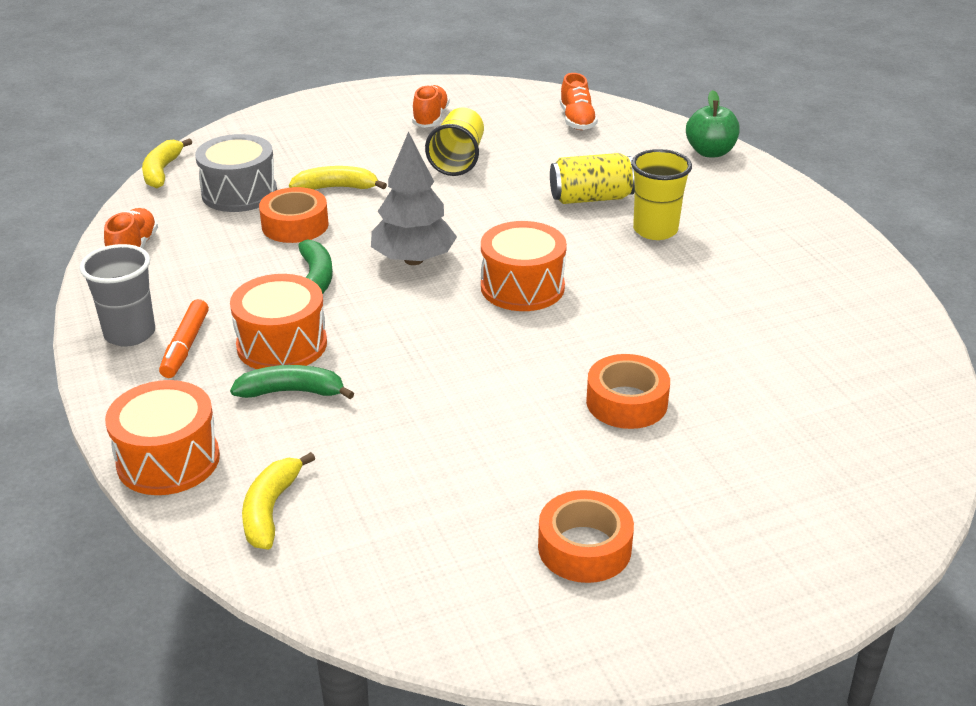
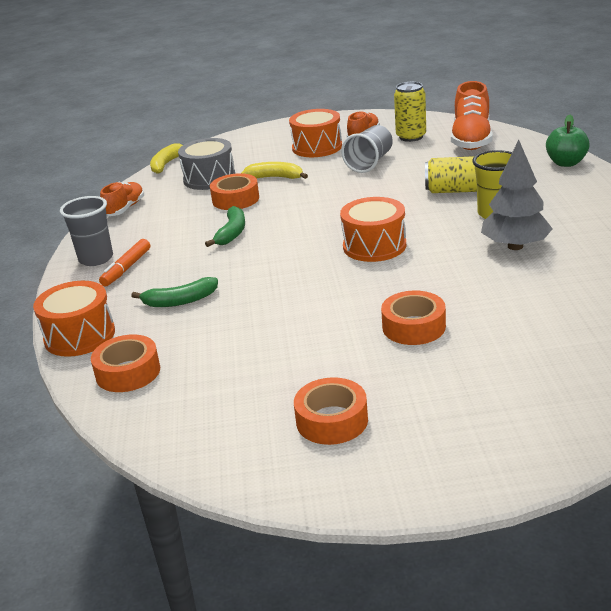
camera: 20 degrees right, 5 degrees down
orange drum [230,274,327,369] -> orange drum moved to [289,109,342,157]
green banana [230,365,354,399] -> green banana turned 150 degrees clockwise [131,277,218,307]
yellow banana [242,452,315,549] -> orange tape [91,334,160,392]
grey tree [371,132,457,265] -> grey tree moved to [481,140,553,250]
yellow cup [425,107,484,176] -> grey cup [341,125,393,173]
orange shoe [560,73,598,130] -> orange shoe [451,81,493,150], size x1.67
none -> yellow can [394,82,426,142]

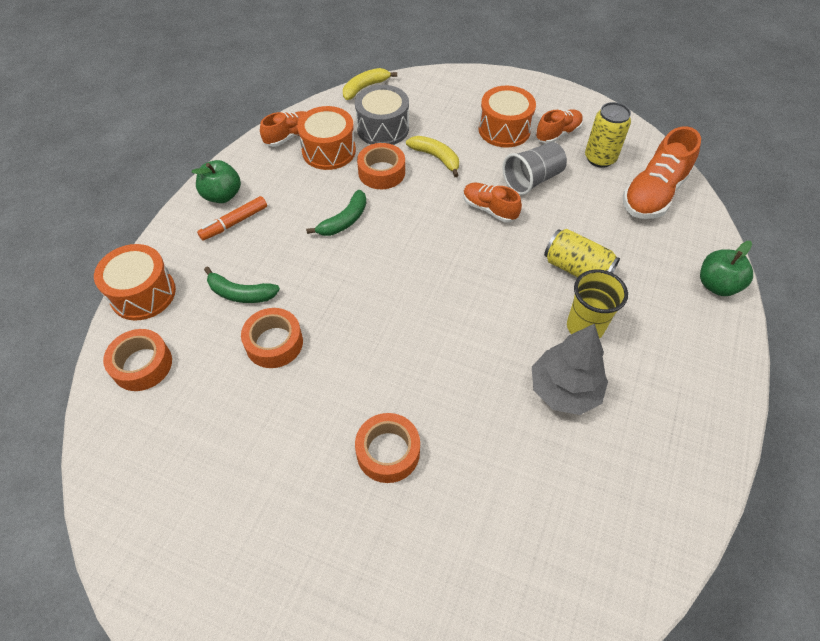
camera: 25 degrees right, 25 degrees up
grey cup [60,196,113,266] -> green apple [192,160,241,203]
orange tape [294,377,368,445] -> orange tape moved to [241,308,303,368]
orange drum [340,197,406,262] -> orange drum moved to [297,106,356,170]
none -> orange shoe [463,183,522,223]

